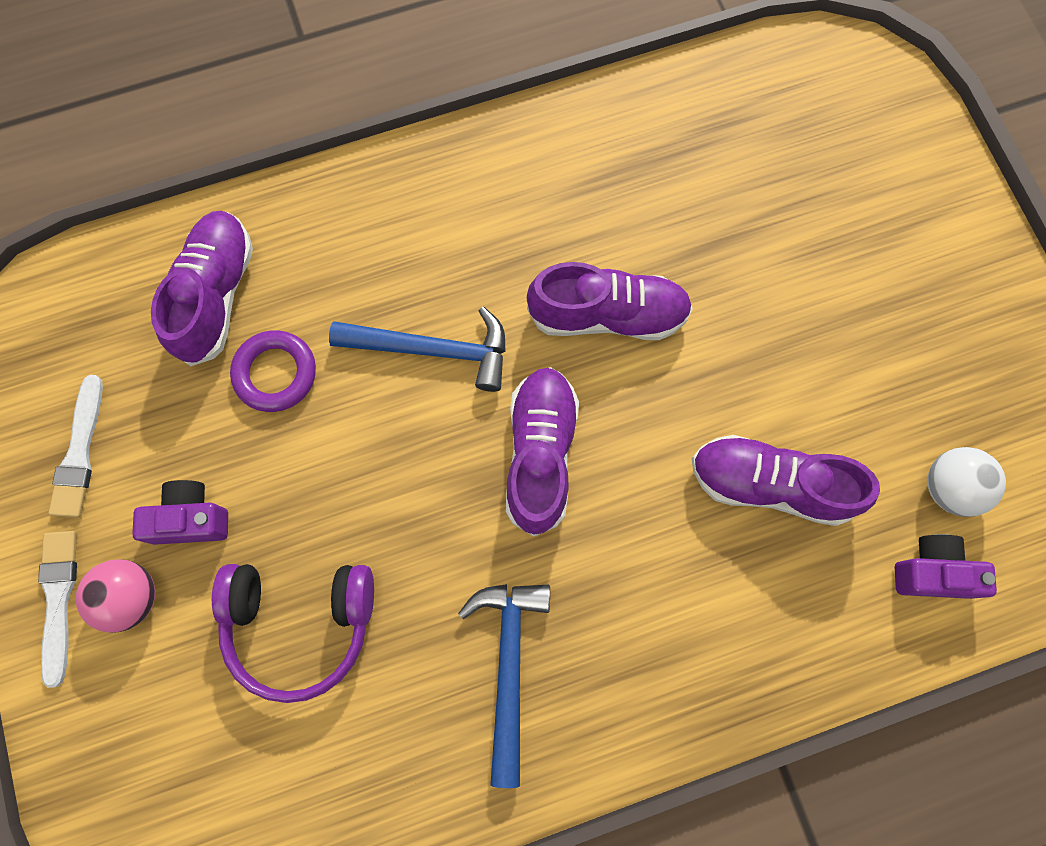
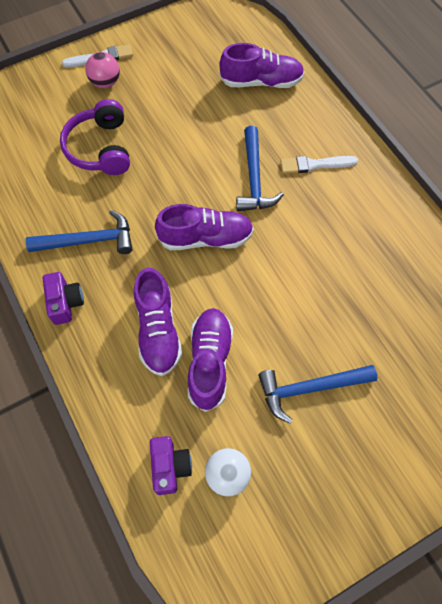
camera: 80 degrees right, 10 degrees down
white brush [48,375,103,518] -> white brush moved to [280,156,358,174]
purple camera [132,480,228,545] -> purple camera moved to [43,272,84,325]
purple ring [230,330,316,412] -> none
purple shoe [527,262,693,340] -> purple shoe moved to [134,268,182,376]
none -> blue hammer [258,365,377,423]

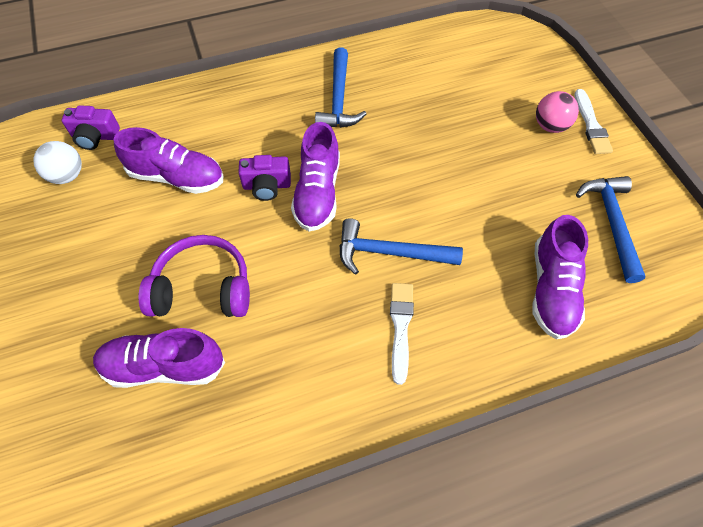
camera: 100 degrees right, 5 degrees down
purple camera [43,272,84,325] -> purple camera moved to [238,155,291,201]
purple headphones [60,99,130,175] -> purple headphones moved to [138,235,250,317]
purple shoe [134,268,182,376] -> purple shoe moved to [93,328,225,388]
blue hammer [258,365,377,423] -> blue hammer moved to [576,176,646,283]

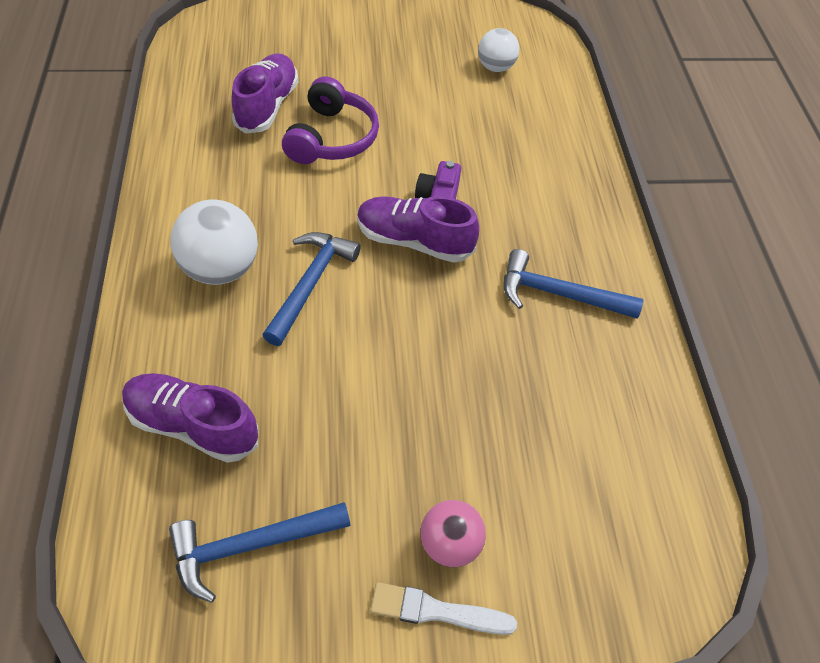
camera: 100 degrees right, 5 degrees down
purple camera [62,105,120,150] -> none
purple shoe [113,127,223,194] -> none
white brush [390,283,414,385] -> white ball [170,200,258,285]
blue hammer [576,176,646,283] -> blue hammer turned 150 degrees clockwise [169,502,350,603]

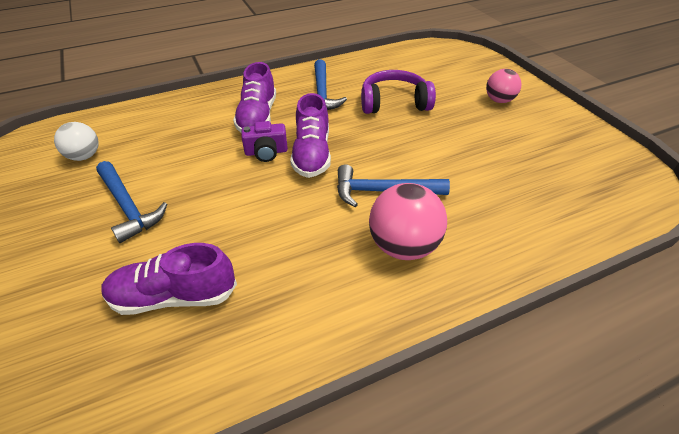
camera: 105 degrees left, 10 degrees down
purple shoe [122,373,258,463] -> purple shoe moved to [233,62,276,133]
blue hammer [169,502,350,603] -> blue hammer moved to [96,161,167,243]
white ball [170,200,258,285] -> pink ball [369,183,447,260]
purple headphones [282,76,379,164] -> purple headphones moved to [361,70,436,114]
white brush [370,582,517,635] -> none

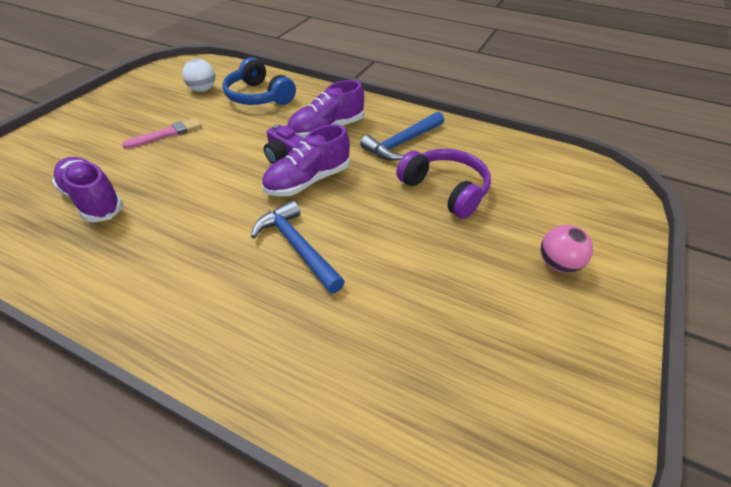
camera: 50 degrees right, 0 degrees up
blue hammer [96,161,167,243] -> pink brush [122,118,202,149]
pink ball [369,183,447,260] -> none
none -> blue headphones [222,57,296,105]

